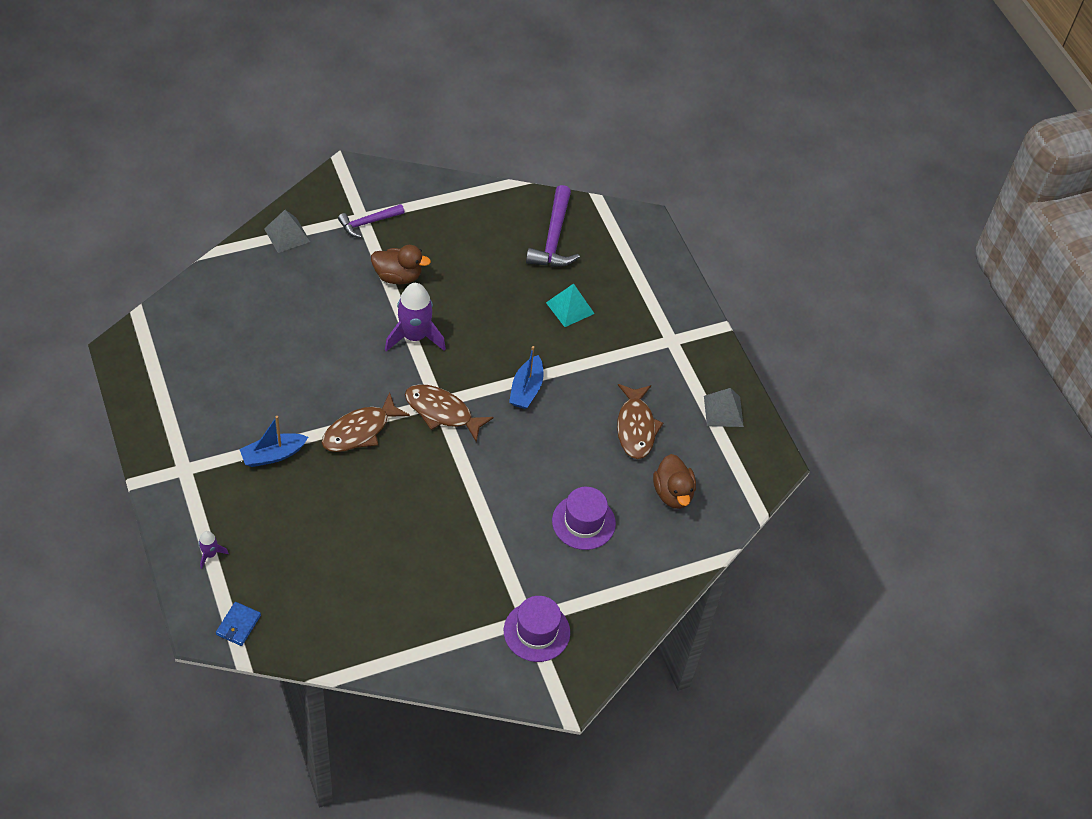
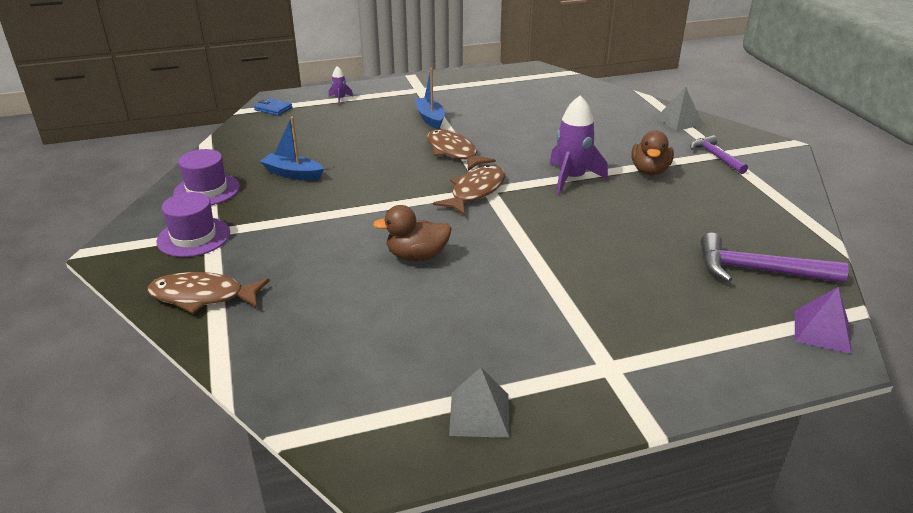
camera: 100 degrees right, 20 degrees down
blue boat [509,346,544,409] -> blue boat moved to [260,117,324,180]
turquoise pyramid [546,284,595,327] -> none
purple hat [552,487,616,550] -> purple hat moved to [173,149,240,205]
brown fish [617,384,663,459] -> brown fish moved to [147,272,270,314]
brown duck [653,454,696,509] -> brown duck moved to [373,205,452,261]
none -> purple pyramid [795,287,851,354]

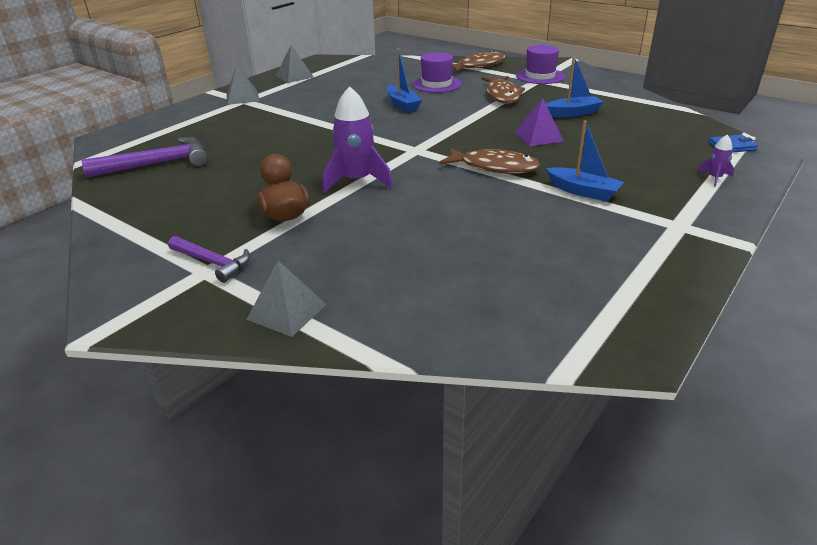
camera: 145 degrees right, 0 degrees up
purple hat [173,149,240,205] -> purple hat moved to [412,52,461,93]
brown duck [373,205,452,261] -> blue boat [386,48,422,112]
brown fish [433,165,505,216] -> brown fish moved to [481,76,525,104]
purple pyramid [795,287,851,354] -> purple pyramid moved to [514,98,564,146]
none -> grey pyramid [227,64,259,105]

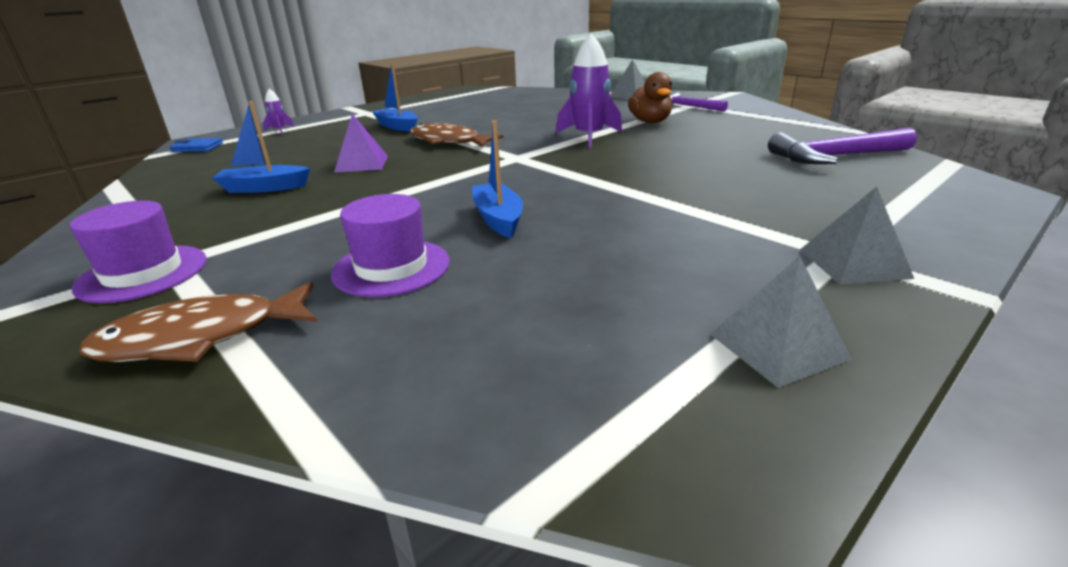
camera: 170 degrees left, 5 degrees down
brown fish [481,76,525,104] -> none

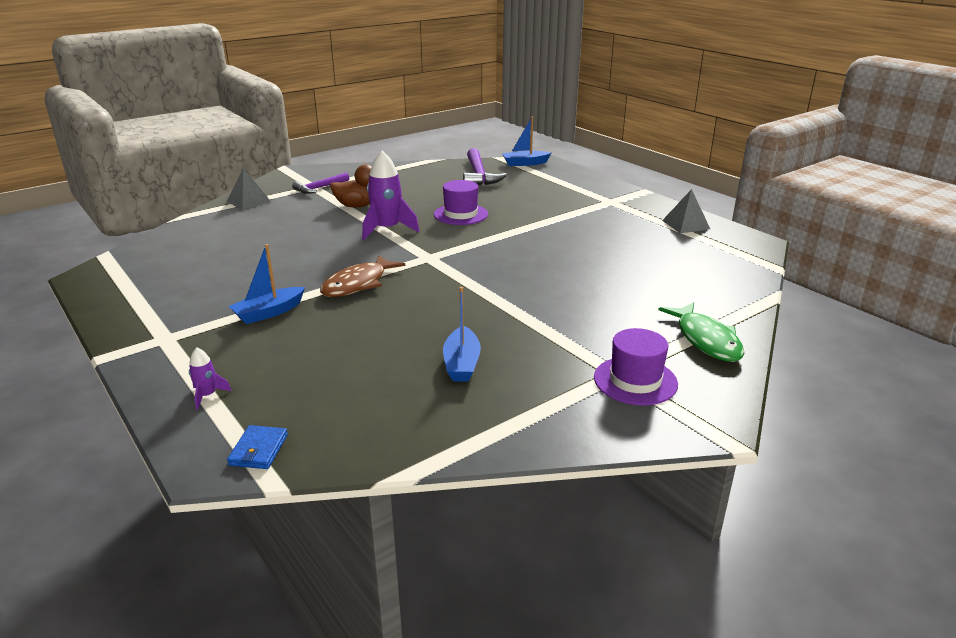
camera: 85 degrees left, 0 degrees up
brown fish [79,282,317,362] -> green fish [658,302,744,362]
purple hat [331,194,450,297] -> purple hat moved to [434,180,488,225]
purple pyramid [334,114,388,173] -> none
blue boat [472,120,523,238] -> blue boat moved to [502,117,551,166]
grey pyramid [800,187,914,284] -> none

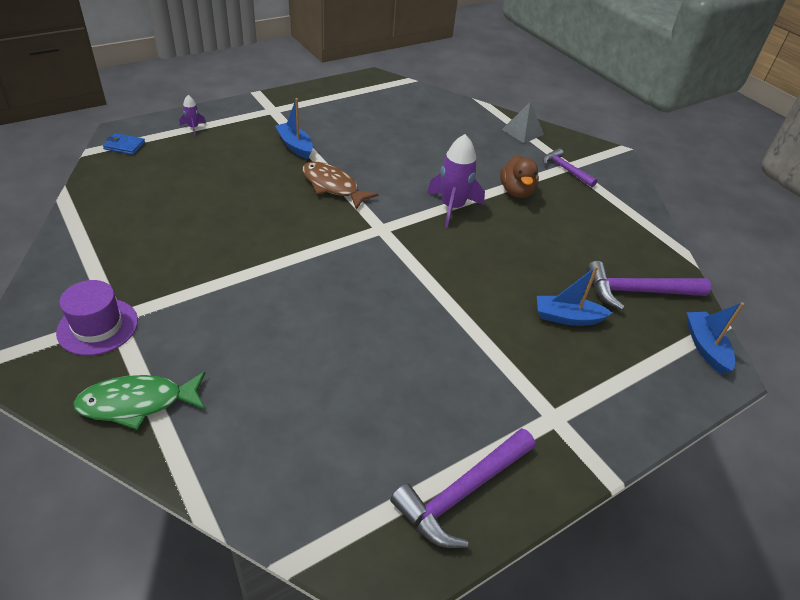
camera: 90 degrees right, 15 degrees up
purple hat [434,180,488,225] -> none
blue boat [443,287,481,382] -> blue boat moved to [537,266,612,326]
grey pyramid [662,189,710,233] -> purple hammer [390,428,535,548]

